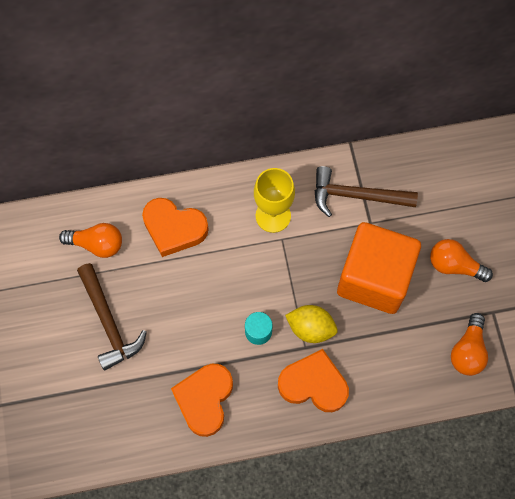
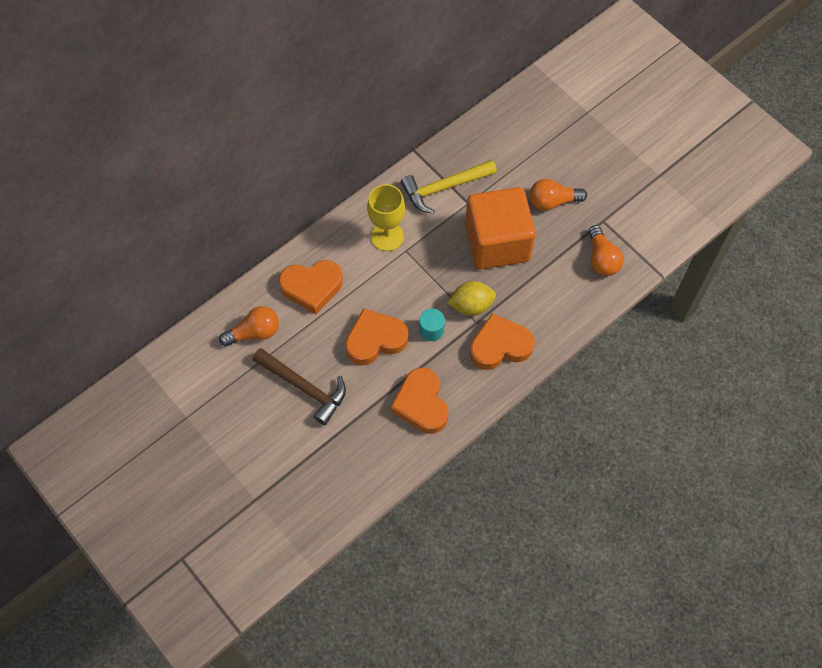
camera: 30 degrees left, 5 degrees down
brown hammer [315,166,418,217] -> yellow hammer [401,160,497,214]
none -> orange heart [345,308,409,366]

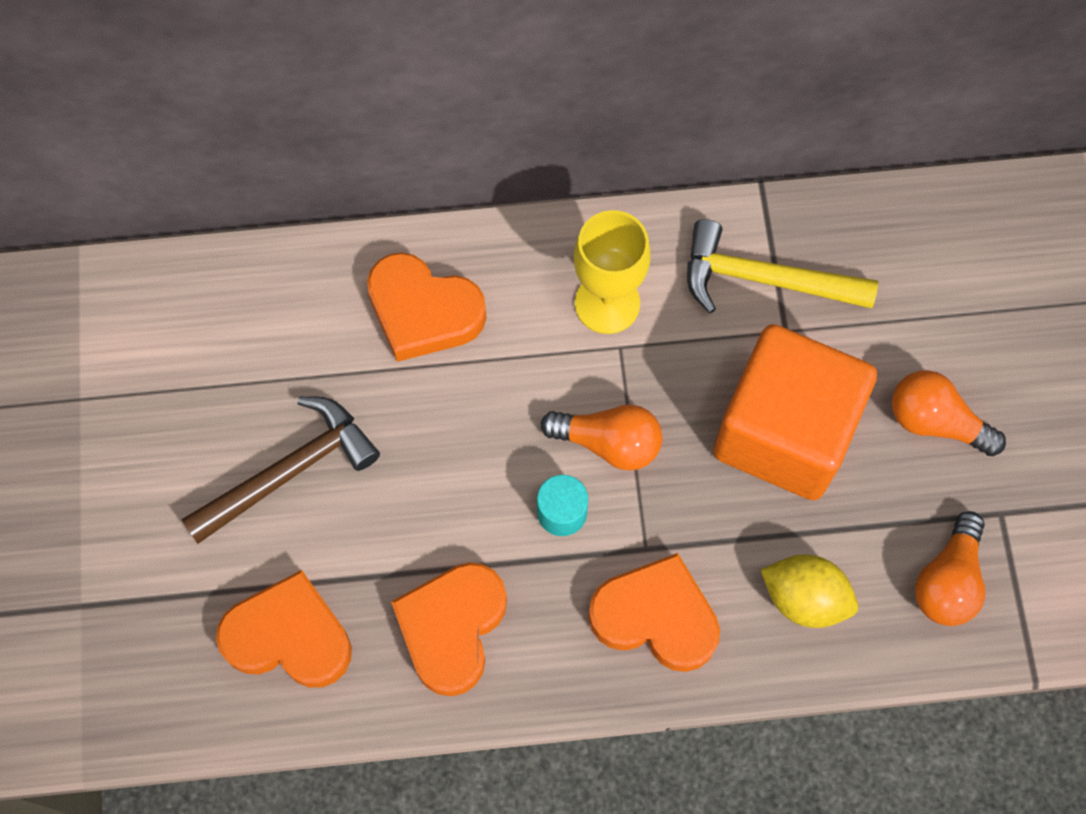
camera: 35 degrees right, 5 degrees up
orange light bulb [219,306,279,346] -> orange light bulb moved to [541,404,663,471]
brown hammer [252,348,346,425] -> brown hammer turned 105 degrees counterclockwise [181,397,380,544]
orange heart [345,308,409,366] -> orange heart moved to [216,570,352,688]
yellow lemon [447,281,496,316] -> yellow lemon moved to [761,554,858,628]

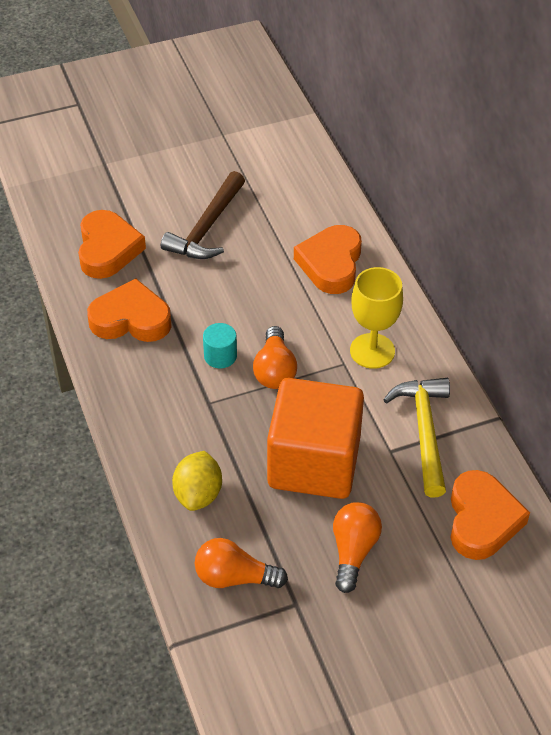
camera: 75 degrees right, 20 degrees down
brown hammer [181,397,380,544] -> brown hammer turned 75 degrees clockwise [161,171,245,259]
orange heart [588,553,720,672] -> orange heart moved to [451,470,530,560]

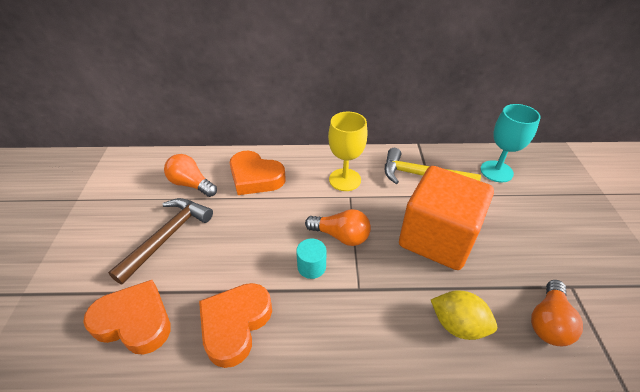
camera: 70 degrees left, 5 degrees down
brown hammer [161,171,245,259] -> brown hammer turned 105 degrees counterclockwise [108,198,213,284]
orange light bulb [333,502,382,593] -> orange light bulb moved to [164,154,217,197]
orange heart [451,470,530,560] -> turquoise goblet [480,104,541,182]

